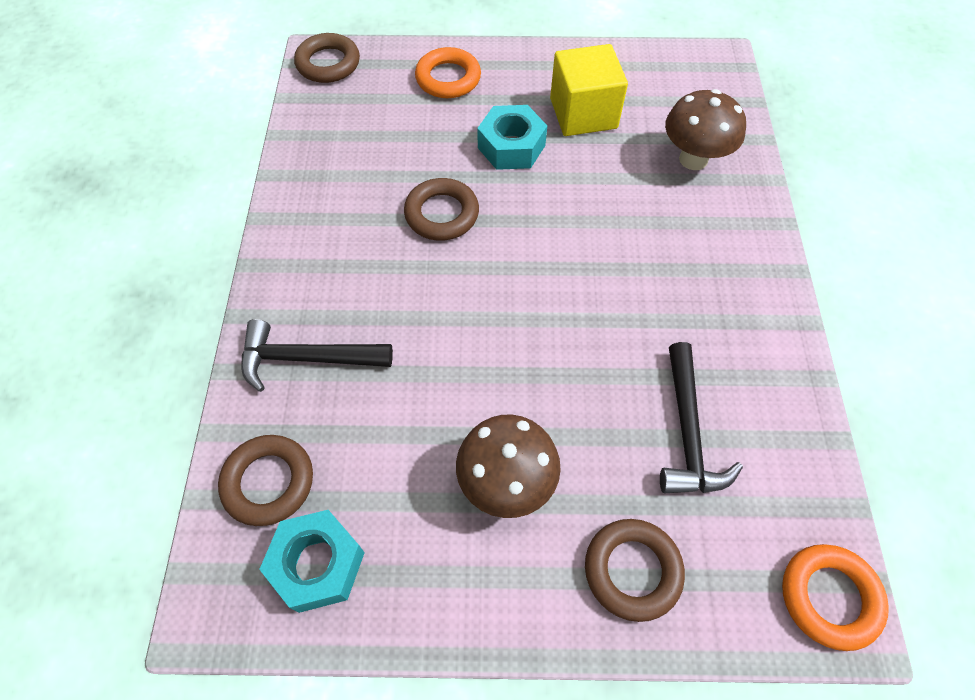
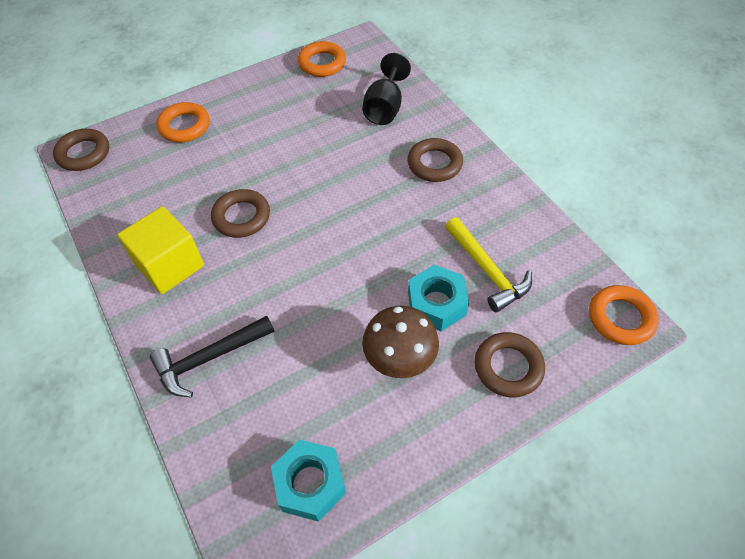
camera: 30 degrees left, 5 degrees down
brown ring [218,435,313,526] -> brown ring moved to [407,138,463,182]
turquoise nut [477,105,547,170] -> turquoise nut moved to [408,265,469,331]
yellow cube [550,44,628,136] -> yellow cube moved to [117,206,204,294]
black hammer [660,342,743,493] -> yellow hammer [445,217,532,312]
brown mushroom [665,89,746,170] -> black goblet [362,53,411,125]
none -> orange ring [298,41,346,77]

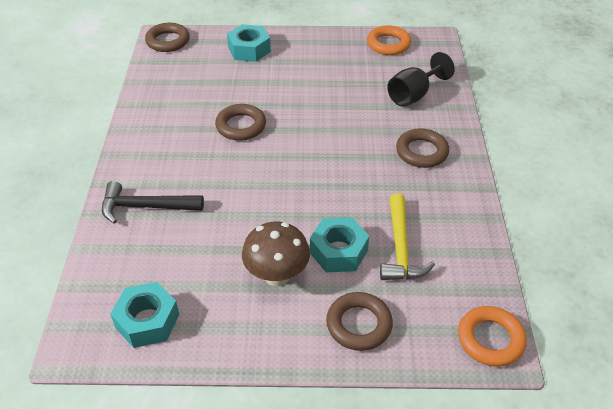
camera: 30 degrees right, 10 degrees down
yellow cube [117,206,204,294] -> none
orange ring [156,102,210,142] -> turquoise nut [227,24,271,62]

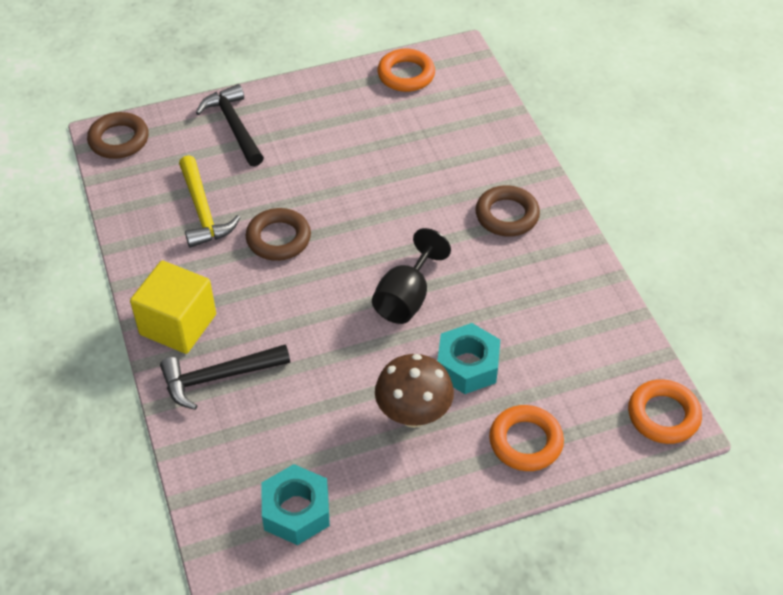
camera: 20 degrees left, 5 degrees up
turquoise nut [227,24,271,62] -> black hammer [196,84,264,167]
brown ring [326,292,393,351] -> orange ring [489,405,564,471]
yellow hammer [380,193,435,280] -> yellow hammer moved to [179,155,240,248]
black goblet [387,52,455,107] -> black goblet moved to [372,228,451,324]
none -> yellow cube [130,261,216,354]

